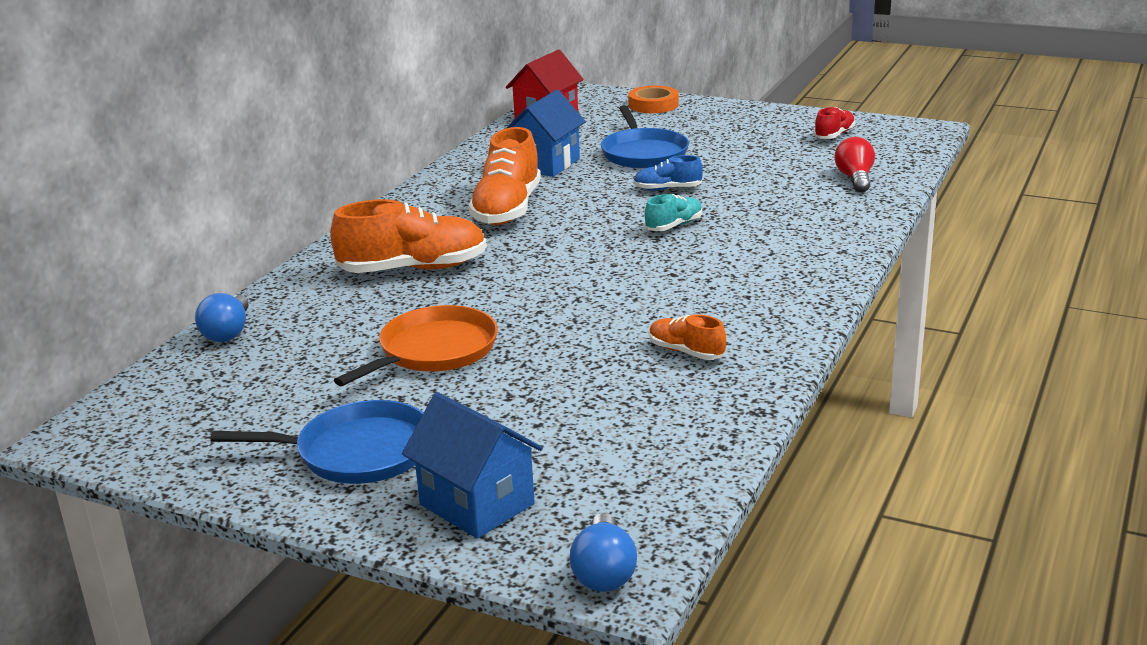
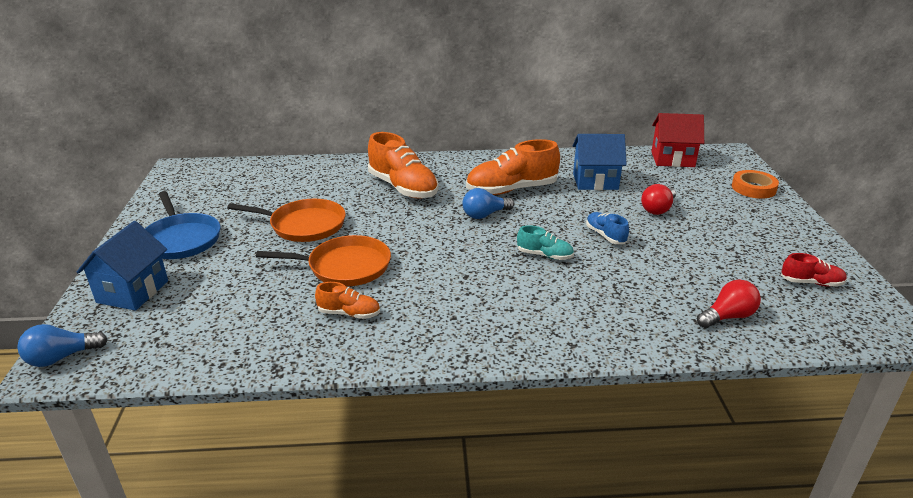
camera: 60 degrees right, 5 degrees up
blue light bulb [195,293,249,342] -> blue light bulb moved to [462,188,514,219]
blue pan [601,105,689,169] -> red light bulb [641,184,676,215]
orange shoe [649,314,726,360] -> orange shoe turned 90 degrees clockwise [315,282,380,319]
none -> orange pan [256,235,391,287]

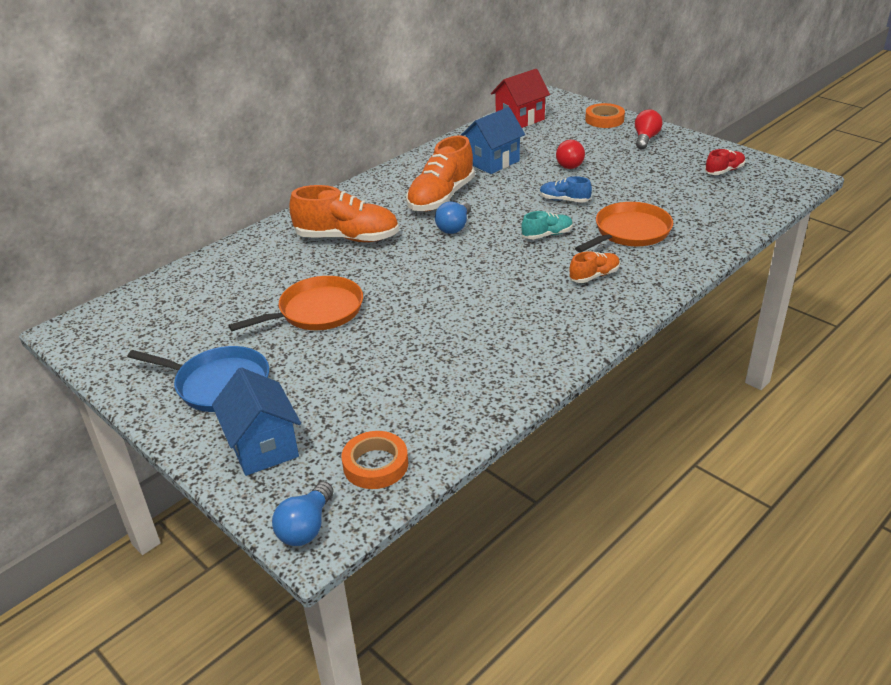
camera: 40 degrees left, 5 degrees up
orange pan [256,235,391,287] -> orange pan moved to [575,202,673,252]
orange shoe [315,282,380,319] -> orange shoe moved to [569,251,620,283]
red light bulb [697,279,761,328] -> red light bulb moved to [635,109,663,149]
none -> orange tape [341,431,408,489]

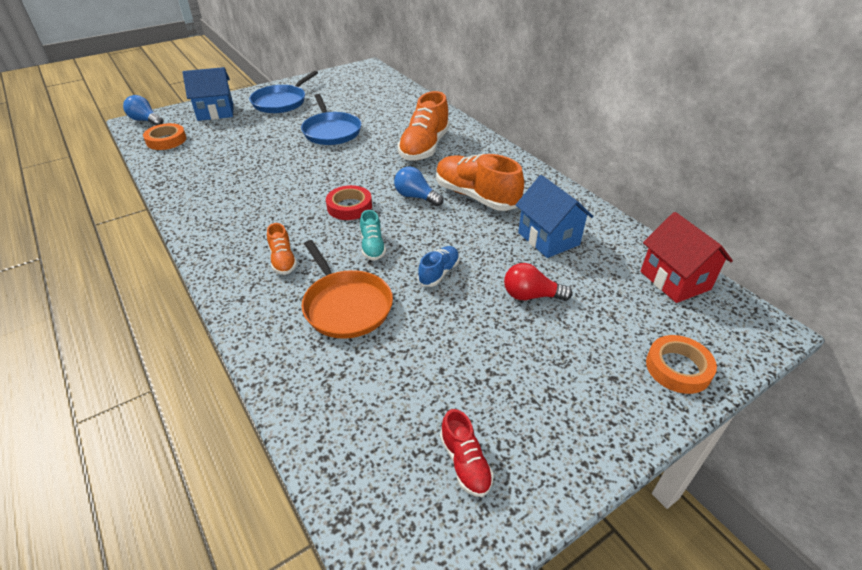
camera: 100 degrees right, 5 degrees up
orange pan [228,276,363,331] -> blue pan [301,94,361,145]
red light bulb [635,109,663,149] -> none
none -> red tape [326,185,372,220]

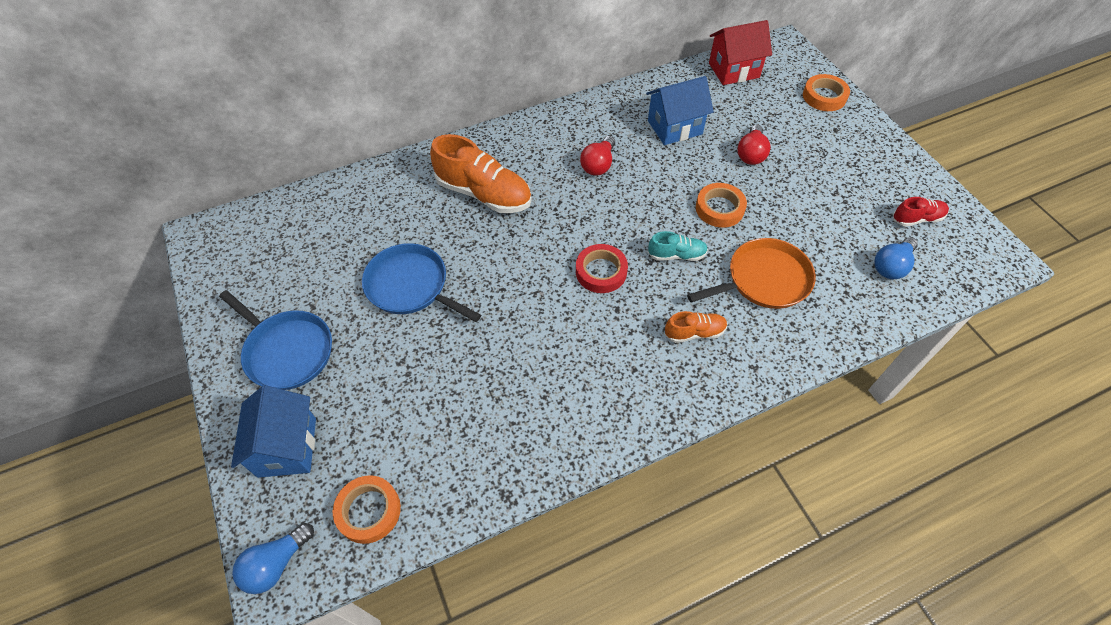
camera: 80 degrees left, 15 degrees up
blue pan [301,94,361,145] -> blue pan turned 135 degrees counterclockwise [362,243,481,322]
blue light bulb [394,166,444,206] -> blue light bulb moved to [874,237,918,279]
blue shoe [418,246,460,287] -> orange tape [696,183,747,228]
orange shoe [436,154,524,211] -> red light bulb [580,136,615,176]

